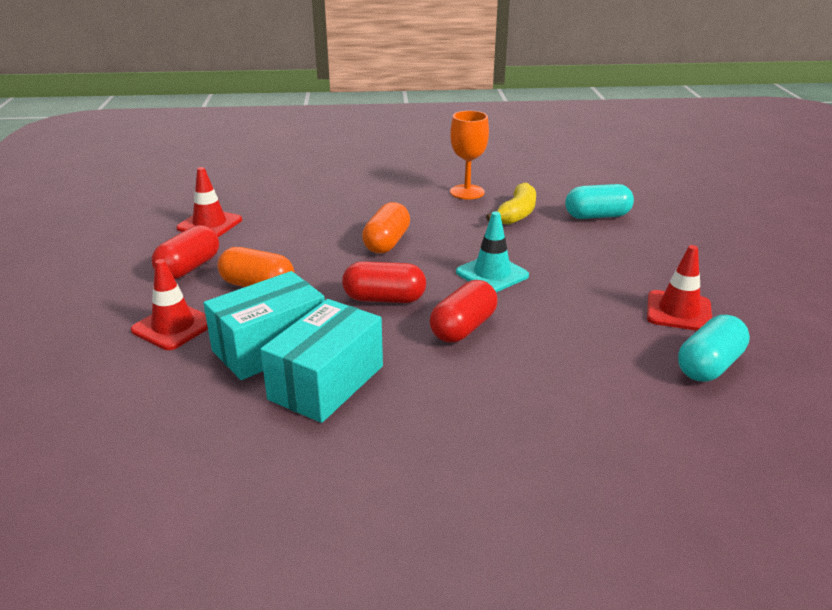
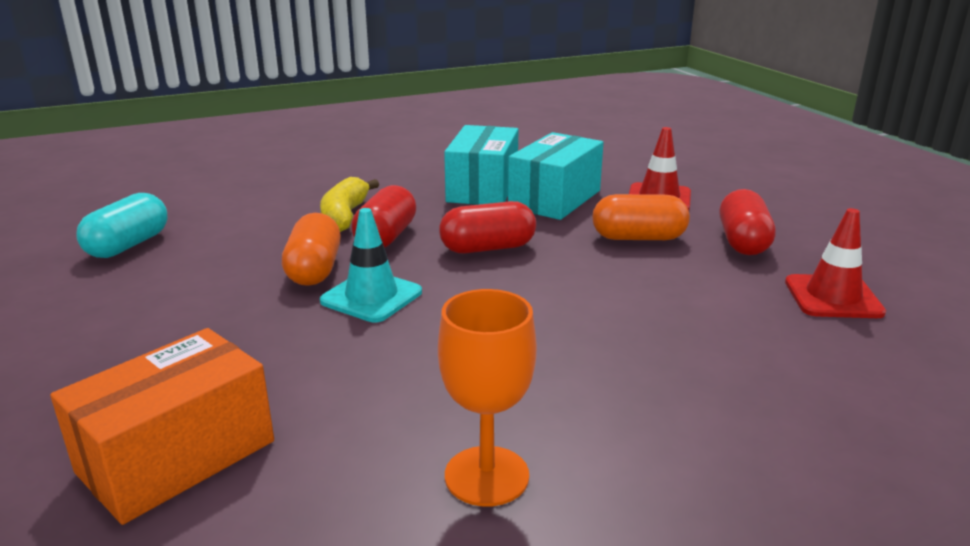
camera: 160 degrees right, 5 degrees down
orange capsule [362,202,410,253] -> orange capsule moved to [282,213,341,286]
yellow banana [486,183,536,225] -> yellow banana moved to [320,177,379,232]
turquoise capsule [565,184,634,219] -> orange box [50,328,274,525]
red traffic cone [647,245,712,331] -> none

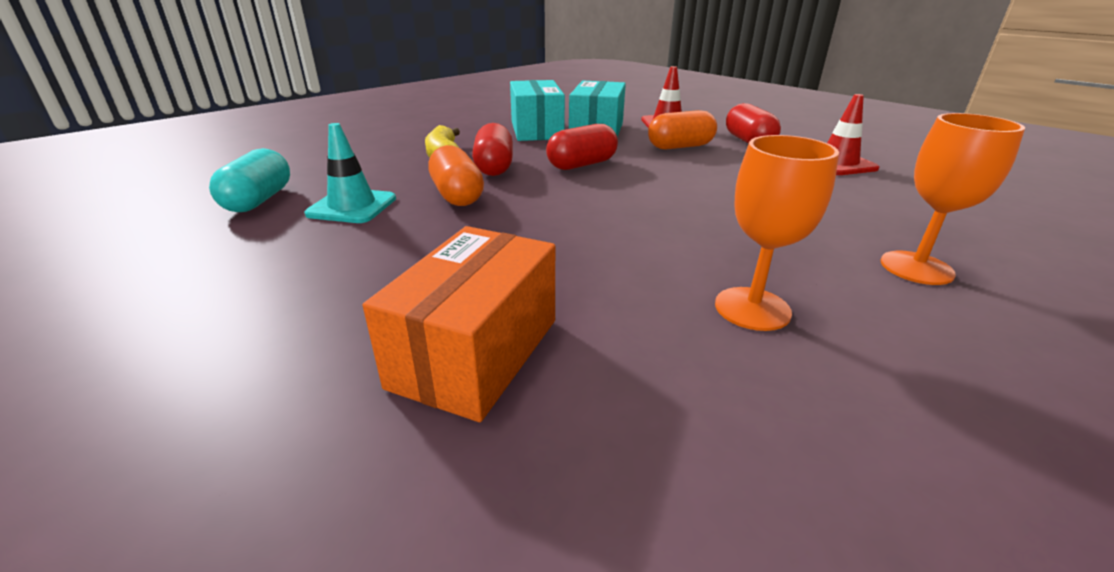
camera: 20 degrees left, 5 degrees up
turquoise traffic cone [320,208,422,322] -> turquoise traffic cone moved to [305,123,396,223]
none -> orange goblet [881,113,1025,285]

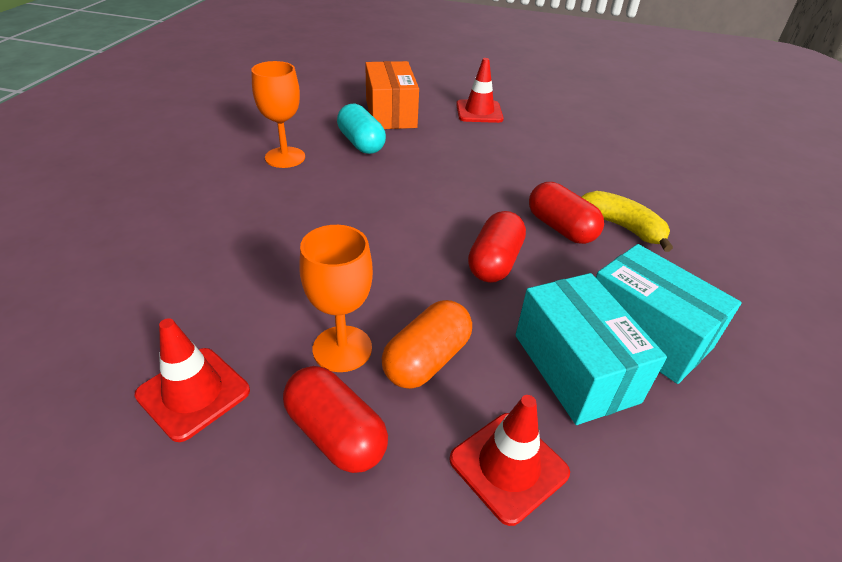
camera: 145 degrees right, 10 degrees up
turquoise capsule [209,148,290,212] -> turquoise capsule moved to [337,104,386,154]
turquoise traffic cone [305,123,396,223] -> none
orange capsule [428,145,484,206] -> none
orange goblet [881,113,1025,285] -> orange goblet moved to [299,225,373,372]
none -> red traffic cone [456,58,504,123]

